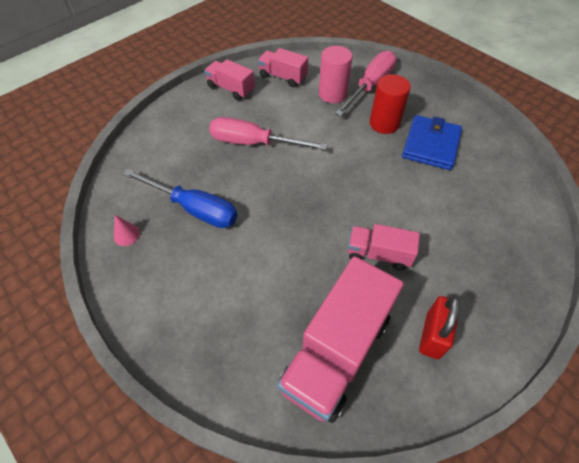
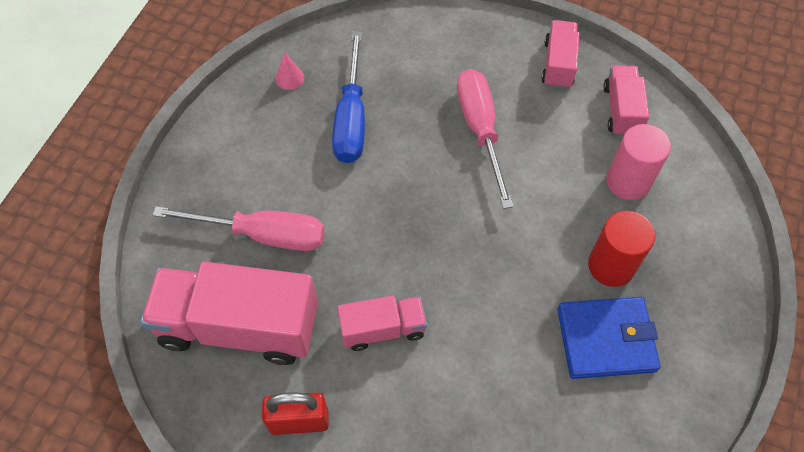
camera: 65 degrees right, 5 degrees up
pink screwdriver [335,51,397,116] -> pink screwdriver moved to [153,206,325,251]
pink truck [348,224,420,270] -> pink truck turned 90 degrees clockwise [337,295,427,351]

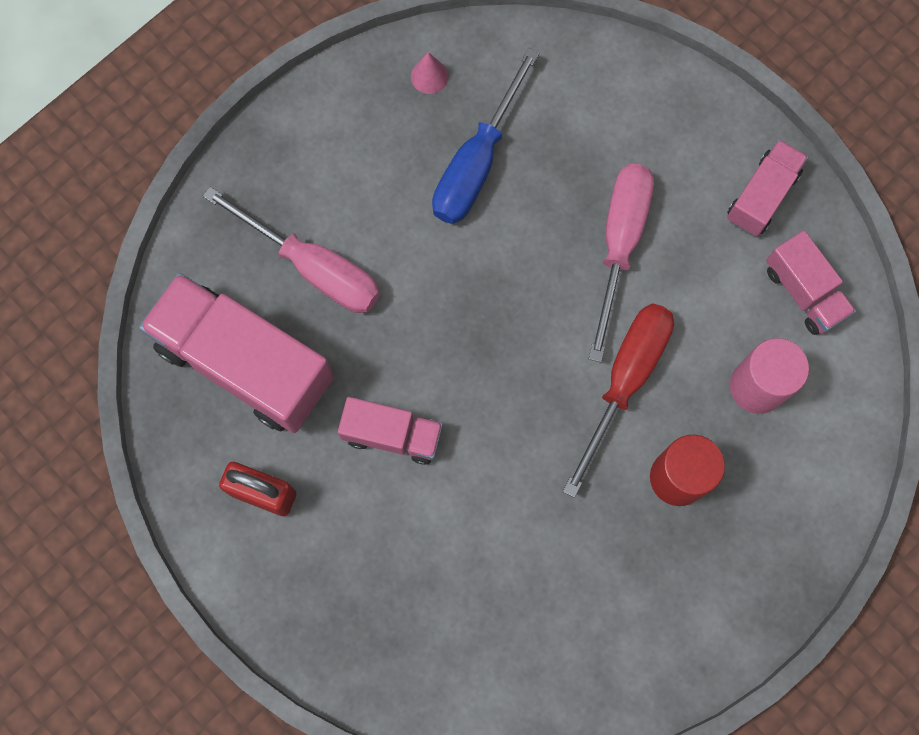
camera: 25 degrees right, 15 degrees up
blue wallet [557,297,661,379] -> none
pink truck [603,65,649,136] -> pink truck turned 120 degrees clockwise [766,231,856,335]
none -> red screwdriver [563,303,674,498]

